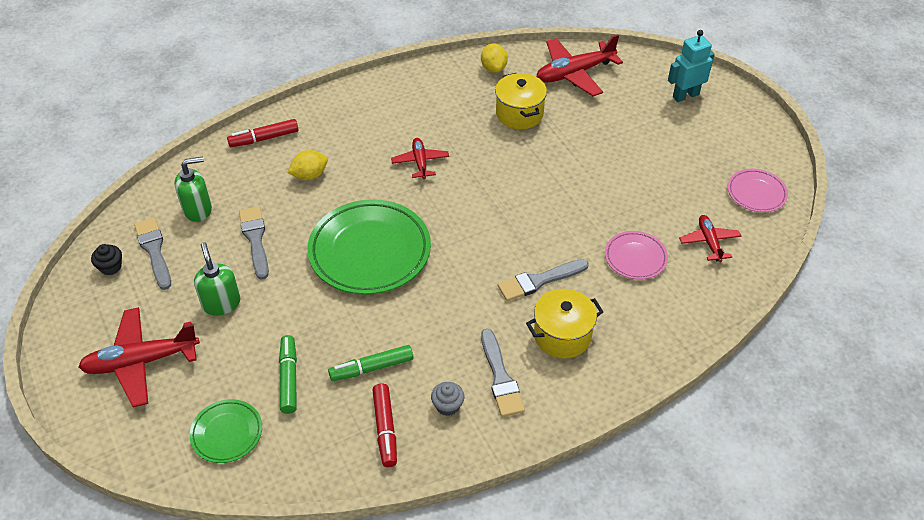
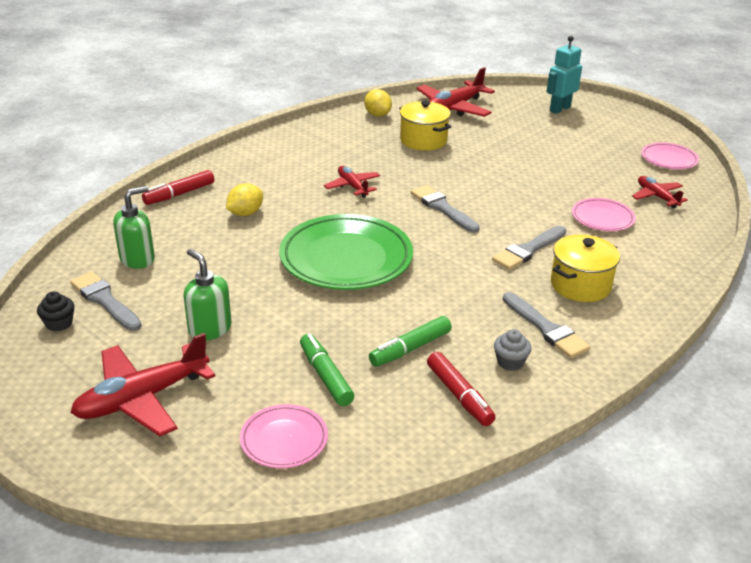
camera: 20 degrees left, 15 degrees down
green plate [189,399,262,463] -> pink plate [240,404,328,468]
grey brush [239,206,269,280] -> grey brush moved to [411,185,480,233]

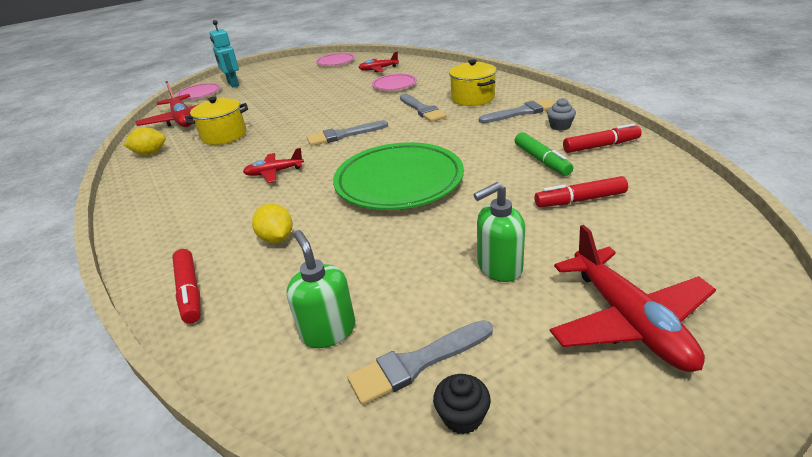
camera: 70 degrees left, 0 degrees up
pink plate [240,404,328,468] -> pink plate moved to [177,83,220,99]
green marker [300,334,354,406] -> red marker [534,176,628,207]

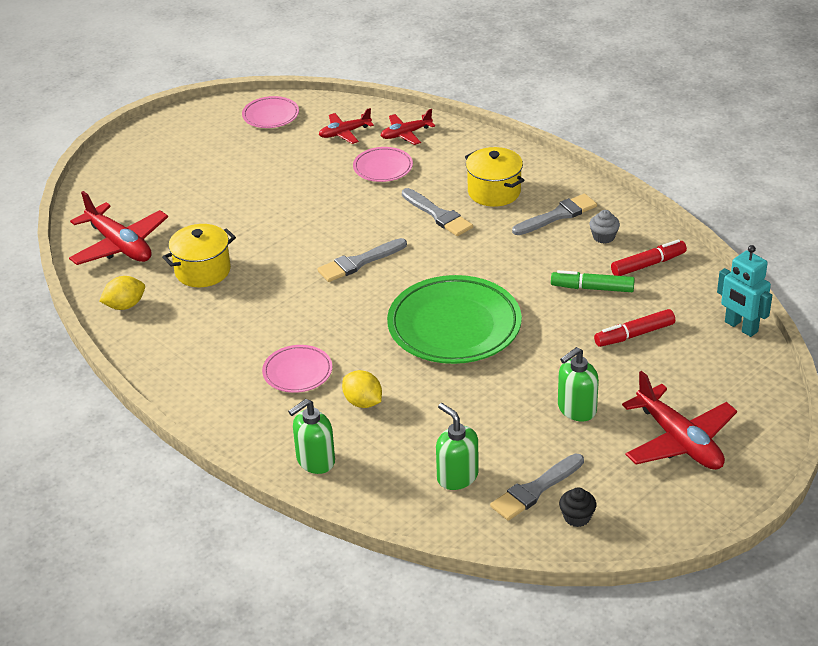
camera: 15 degrees left, 5 degrees up
red marker [172,249,201,324] -> green soap dispenser [288,399,335,474]
pink plate [177,83,220,99] -> pink plate moved to [262,345,332,393]
turquoise robot [210,20,239,87] -> turquoise robot moved to [717,245,772,337]
red plane [243,148,304,183] -> red plane moved to [381,109,435,145]
green marker [515,132,573,176] -> green marker turned 135 degrees clockwise [551,270,635,292]

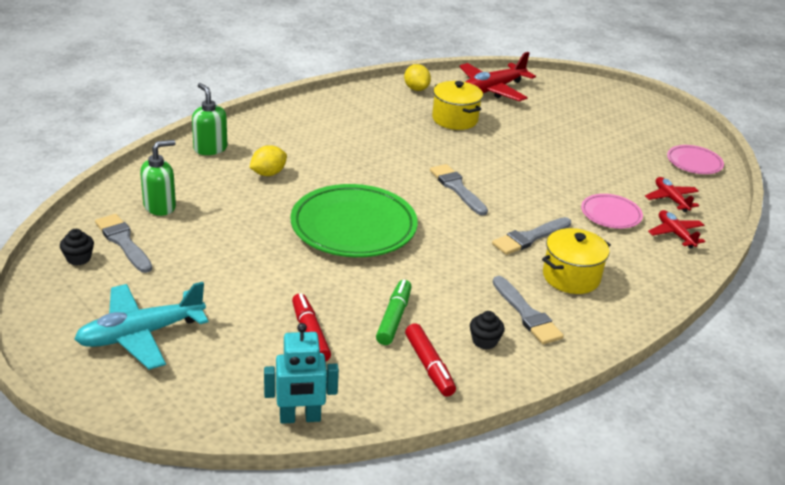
camera: 90 degrees right, 5 degrees down
pink plate [262,345,332,393] -> none
green soap dispenser [558,347,599,422] -> none
grey cupcake [589,210,620,244] -> black cupcake [470,311,505,350]
red plane [622,371,737,470] -> turquoise plane [74,282,208,370]
turquoise robot [717,245,772,337] -> turquoise robot turned 150 degrees counterclockwise [264,323,339,424]

